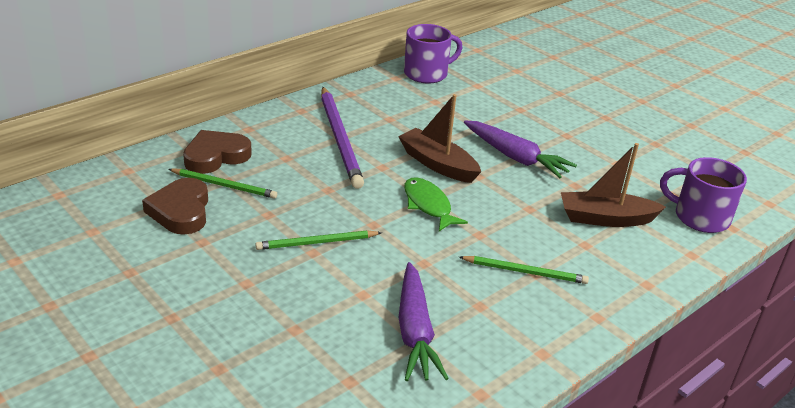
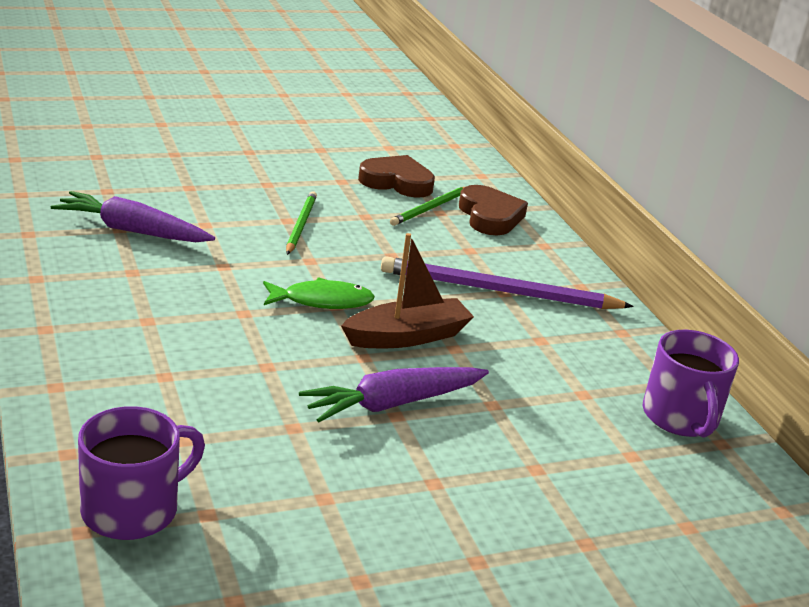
camera: 110 degrees right, 5 degrees down
green pencil [459,256,589,284] -> none
brown boat [561,143,666,227] -> none

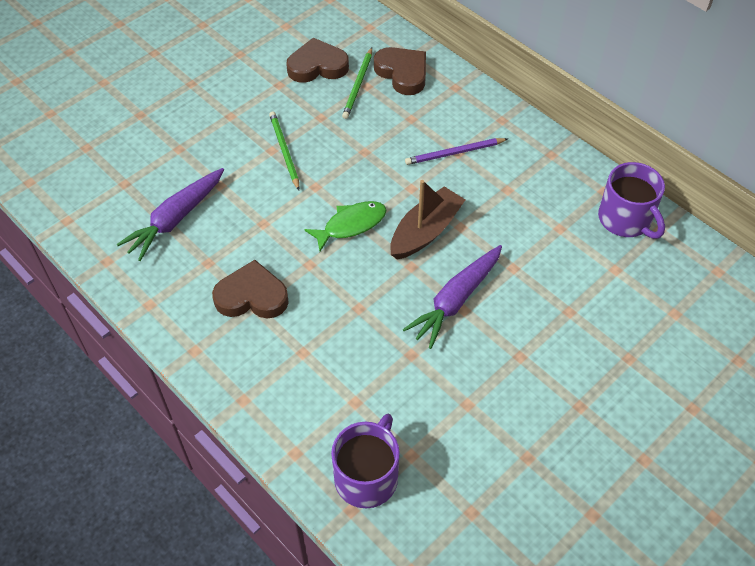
camera: 20 degrees left, 25 degrees up
purple carrot [51,191,215,242] -> purple carrot turned 45 degrees counterclockwise [116,168,224,261]
purple pencil [381,256,634,309] -> purple pencil [405,138,507,165], size x0.57
none -> brown heart [212,260,289,319]

